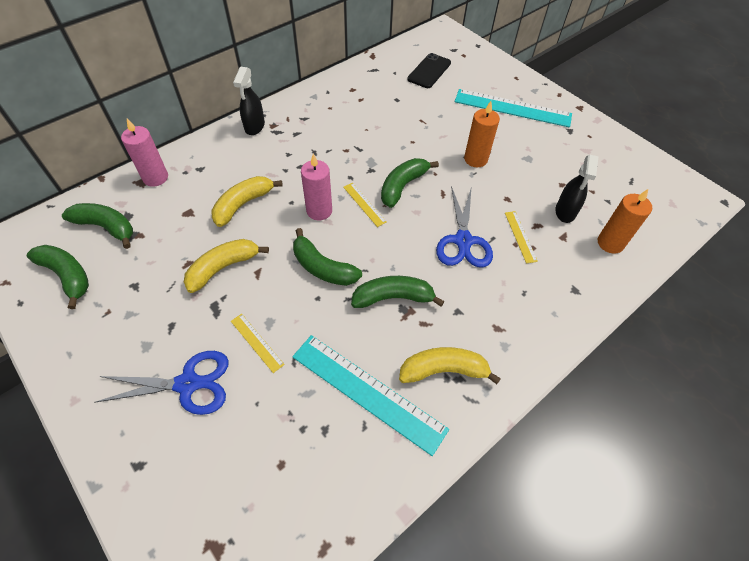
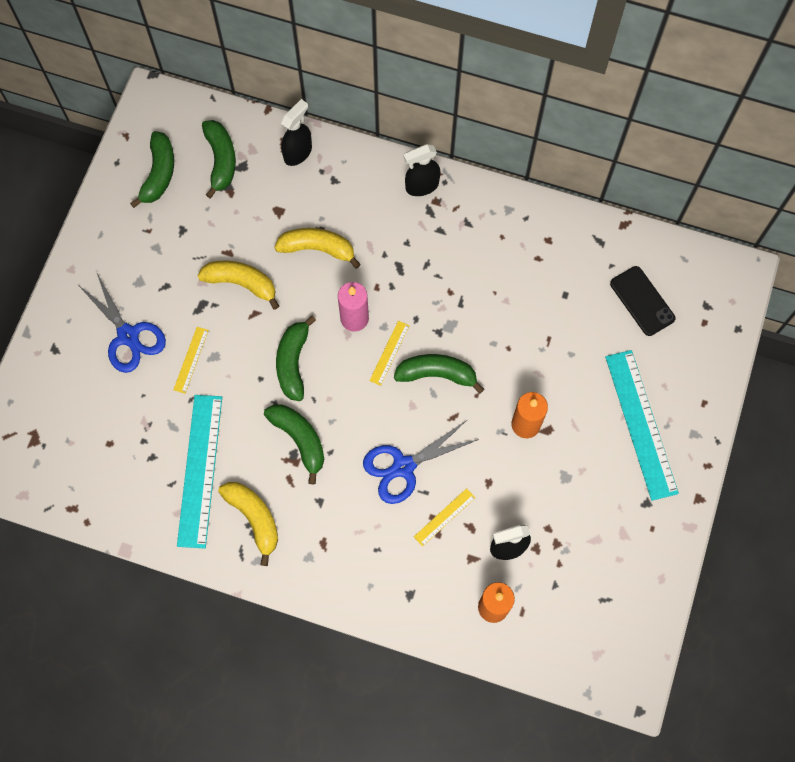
camera: 60 degrees right, 15 degrees up
pink candle [121,119,168,187] -> black spray bottle [281,99,312,166]
black phone [408,53,451,88] -> black phone turned 60 degrees clockwise [610,266,675,336]

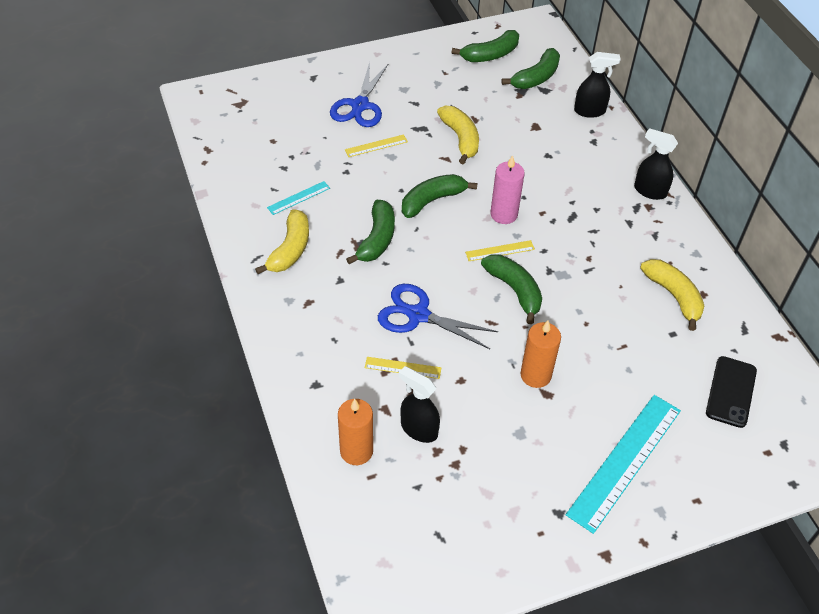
camera: 50 degrees right, 20 degrees down
turquoise ruler [177,395,222,549] -> turquoise ruler [267,181,330,215], size x0.46
yellow banana [274,228,361,269] -> yellow banana moved to [640,259,704,331]

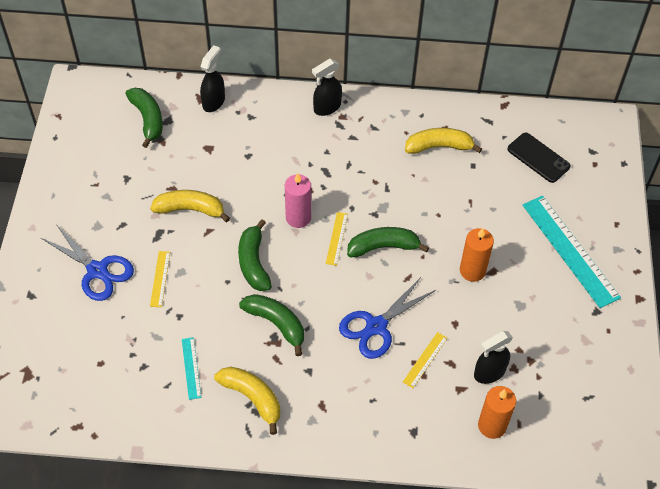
camera: 65 degrees left, 5 degrees up
green banana [451,30,519,62] -> none

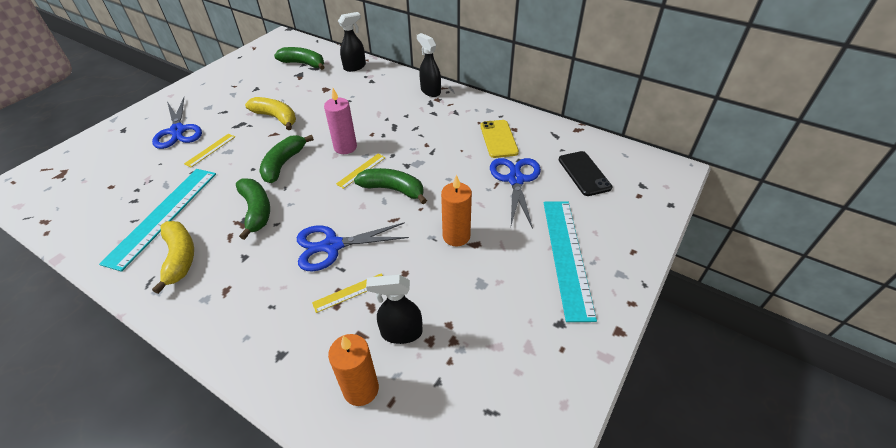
camera: 30 degrees right, 10 degrees down
green banana [125,88,163,148] -> green banana turned 75 degrees counterclockwise [274,47,325,70]
turquoise ruler [182,337,201,400] -> turquoise ruler [99,169,216,272], size x2.16
black spray bottle [312,59,342,116] -> black spray bottle turned 60 degrees clockwise [417,33,441,97]
yellow banana [405,128,482,154] -> yellow phone [480,120,519,158]
none -> blue scissors [490,158,541,229]

